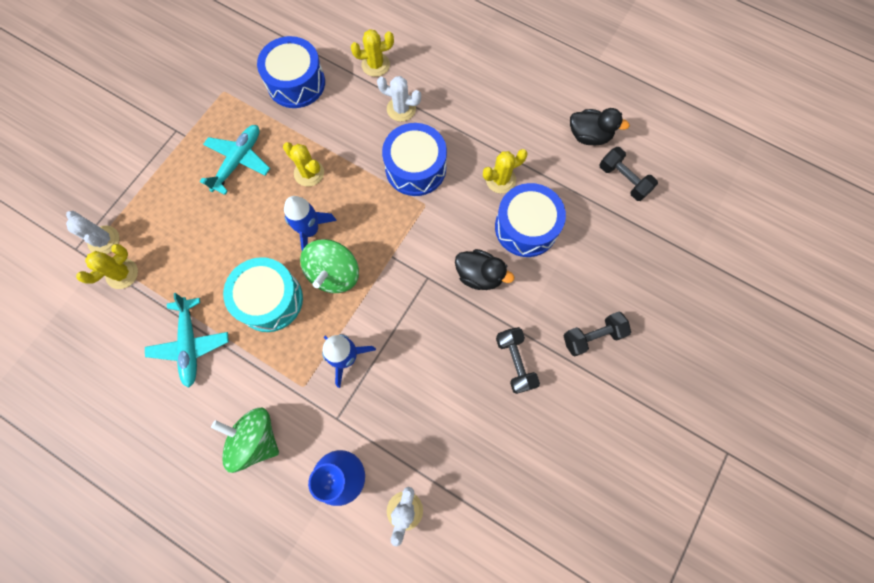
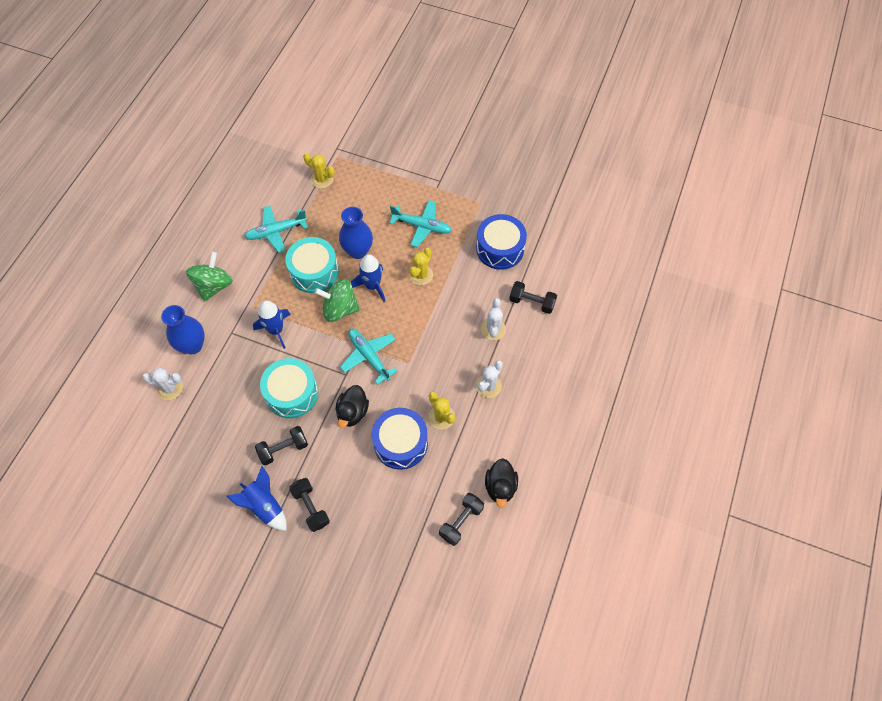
camera: 80 degrees right, 10 degrees down
white cactus [66,211,120,254] -> white cactus moved to [476,360,503,398]
yellow cactus [351,29,394,77] -> black dumbbell [509,281,557,314]
blue drum [382,123,447,196] -> none
none -> blue rocket [226,466,287,531]
none -> turquoise drum [260,358,318,418]
none -> blue vase [339,207,373,259]
none -> turquoise plane [340,329,398,385]

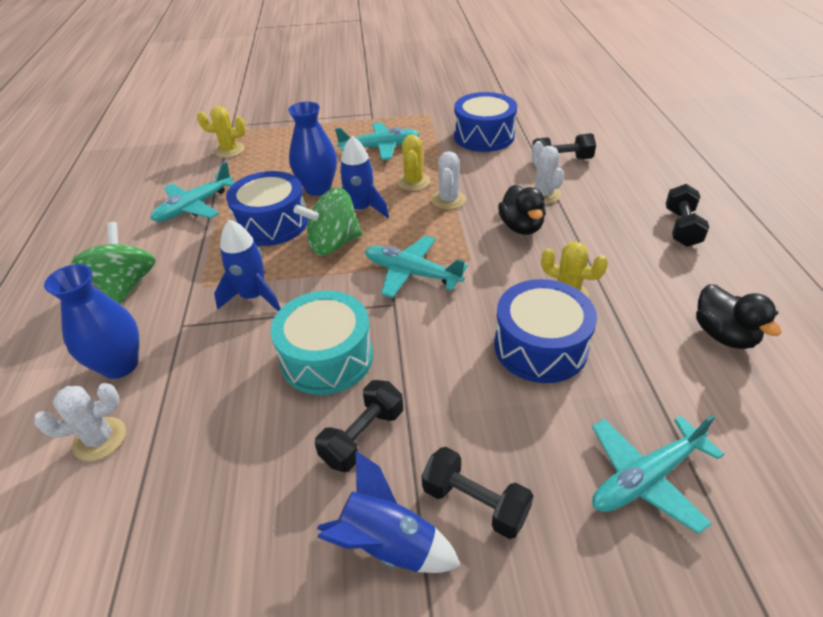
camera: 25 degrees left, 20 degrees down
turquoise drum [285,237,339,293] -> blue drum [226,171,308,246]
black duck [336,385,369,428] -> black duck moved to [498,185,546,235]
black dumbbell [439,493,484,546] -> black dumbbell moved to [666,184,709,247]
white cactus [476,360,503,398] -> white cactus moved to [431,151,466,210]
none -> turquoise plane [592,415,724,534]

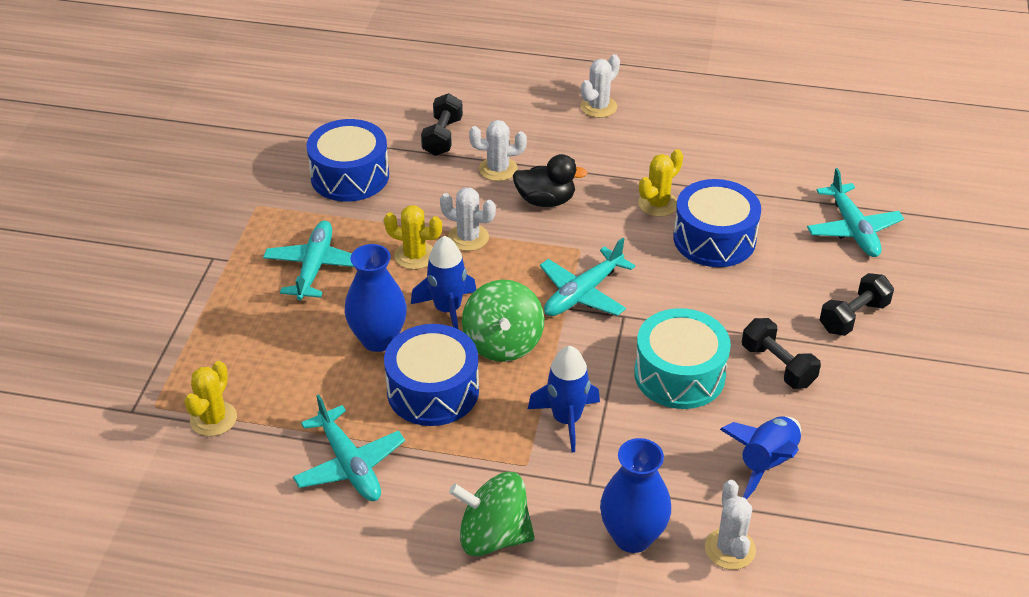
camera: 75 degrees left, 0 degrees up
blue rocket [317,451,461,573] -> blue rocket moved to [720,416,801,500]
black dumbbell [666,184,709,247] -> white cactus [581,54,620,118]
black duck [696,284,781,349] -> none

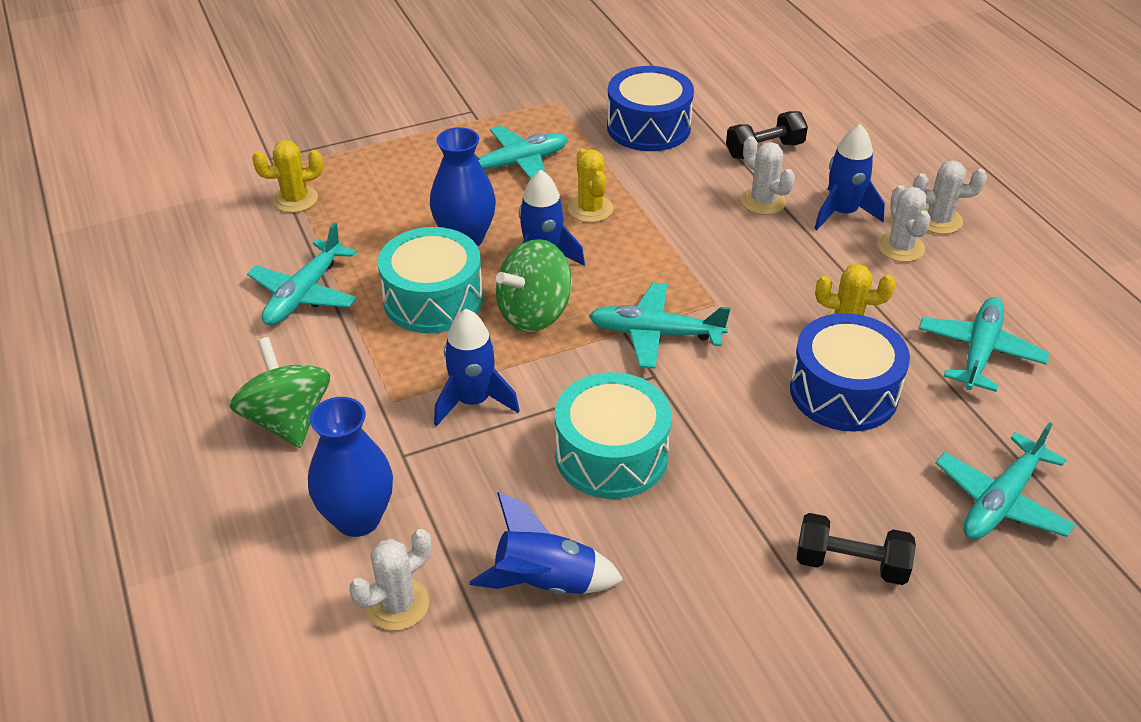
camera: 55 degrees right, 0 degrees up
blue drum [384,324,479,426] -> turquoise drum [378,227,483,333]
white cactus [440,187,496,251] -> white cactus moved to [877,185,931,262]
black duck [513,154,587,207] -> none
black dumbbell [742,318,821,389] -> none
none -> blue rocket [814,124,885,230]
none -> turquoise plane [918,297,1049,392]

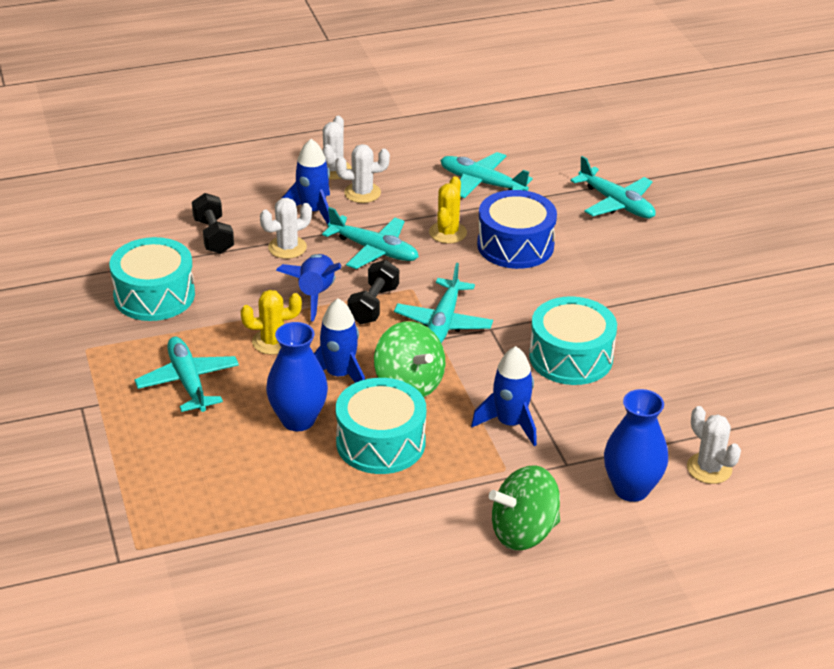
camera: 85 degrees left, 5 degrees down
turquoise plane [247,223,357,325] -> turquoise plane moved to [322,207,419,269]
yellow cactus [252,140,323,213] -> none
blue rocket [469,492,623,595] -> blue rocket moved to [276,254,341,321]
blue drum [607,66,694,151] -> turquoise drum [110,237,195,321]
black dumbbell [796,513,916,585] -> black dumbbell moved to [347,260,399,324]

